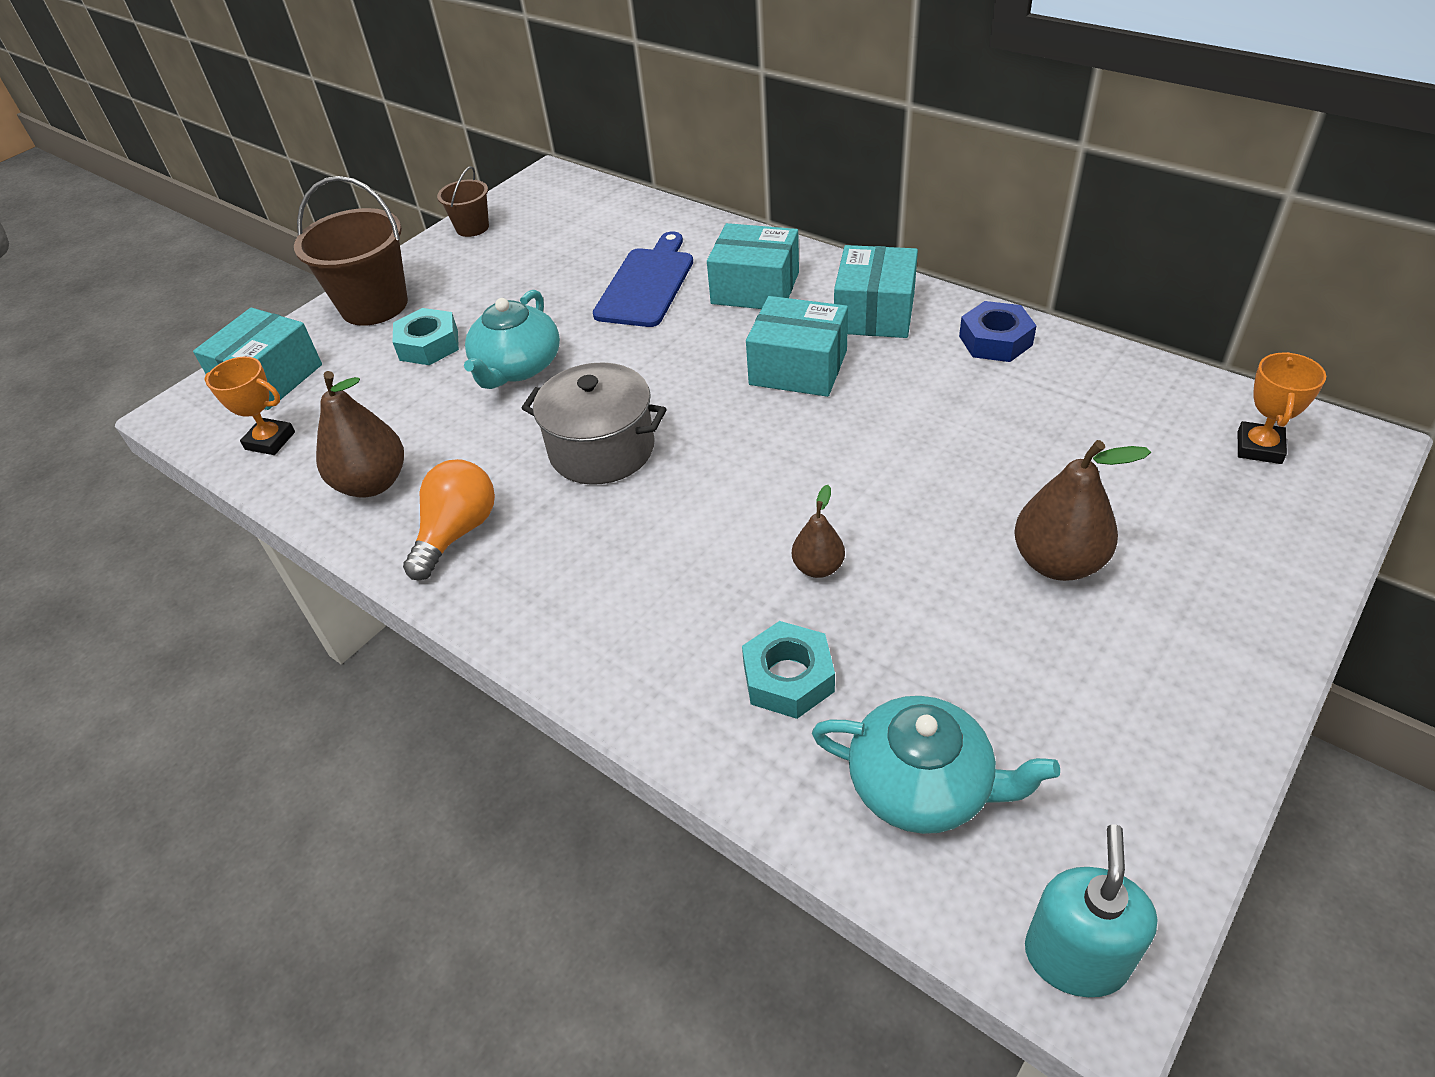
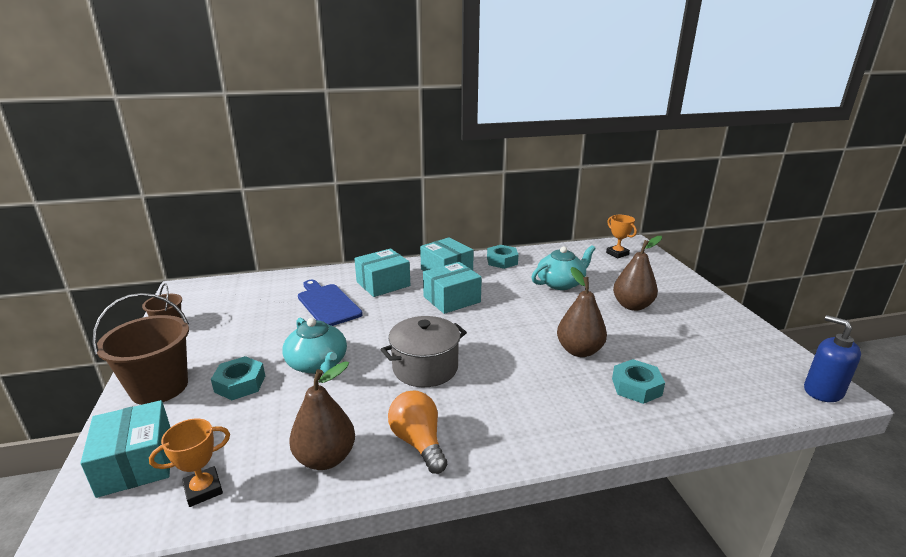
camera: 55 degrees left, 20 degrees down
brown pear [792,485,845,578] -> brown pear [557,267,607,357], size x1.78
turquoise teapot [812,696,1060,834] -> turquoise teapot moved to [531,245,596,290]
blue nut [959,301,1036,362] -> turquoise nut [487,245,518,269]
turquoise soap dispenser [1025,824,1158,997] -> blue soap dispenser [804,315,861,402]

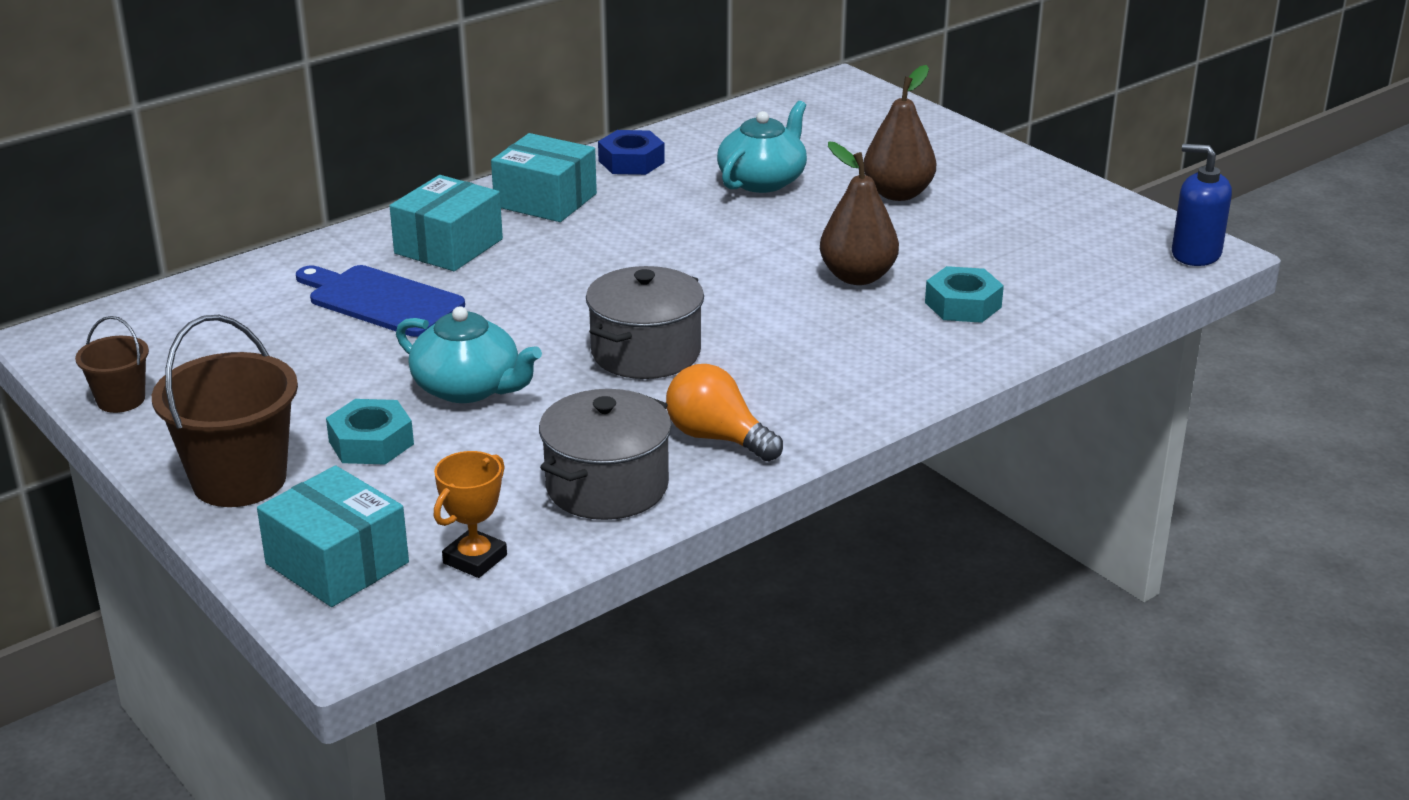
camera: 25 degrees left, 5 degrees up
brown pear [289,361,355,470] -> grey pot [539,389,672,520]
turquoise box [423,262,482,314] -> none
turquoise nut [487,245,518,269] -> blue nut [598,130,665,175]
orange trophy [606,215,637,258] -> none

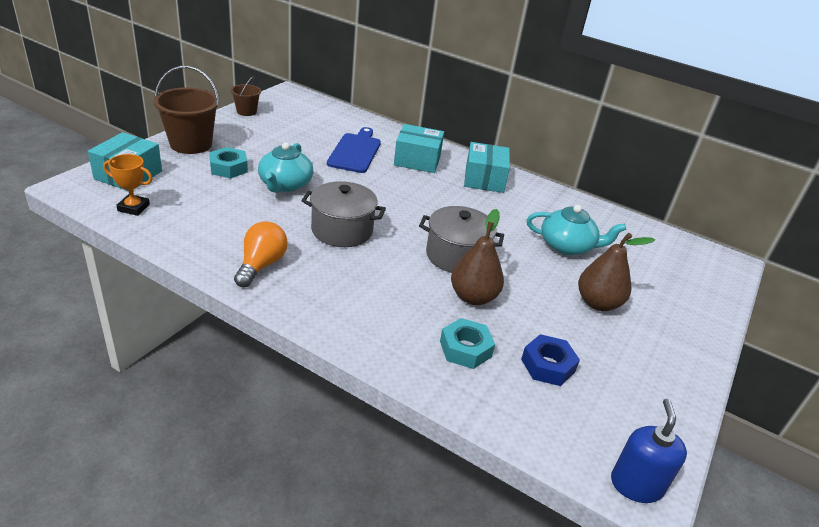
camera: 65 degrees right, 5 degrees up
grey pot [539,389,672,520] -> grey pot moved to [419,206,504,273]
blue nut [598,130,665,175] -> blue nut moved to [521,334,580,386]

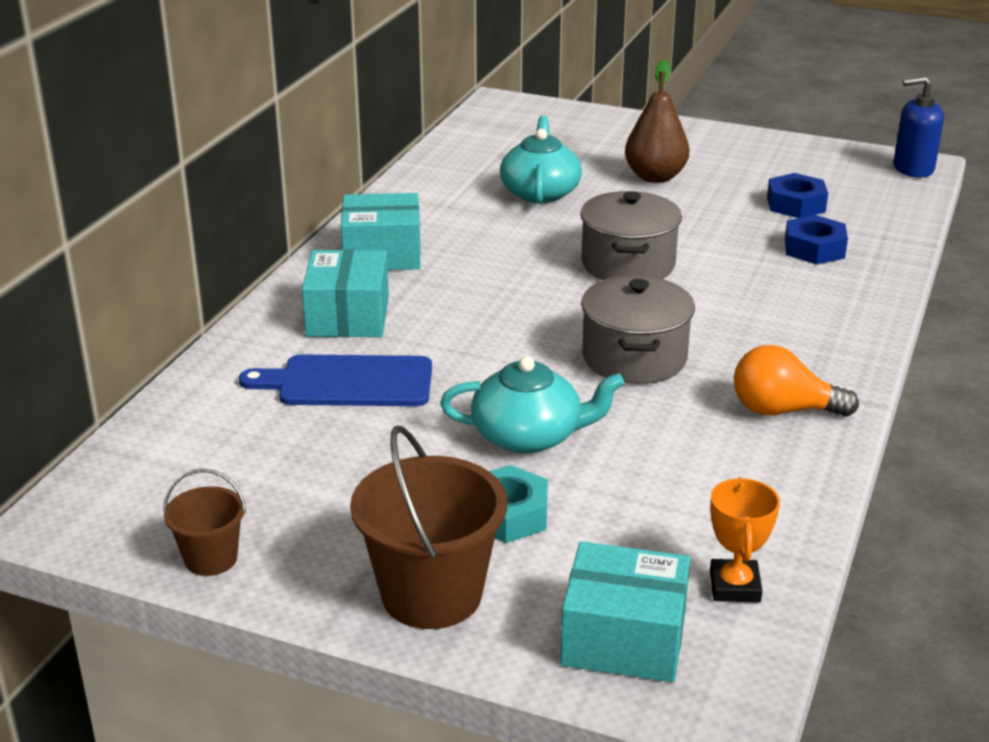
camera: 95 degrees left, 5 degrees down
turquoise nut [440,318,495,369] -> blue nut [785,215,848,265]
brown pear [451,209,504,305] -> none

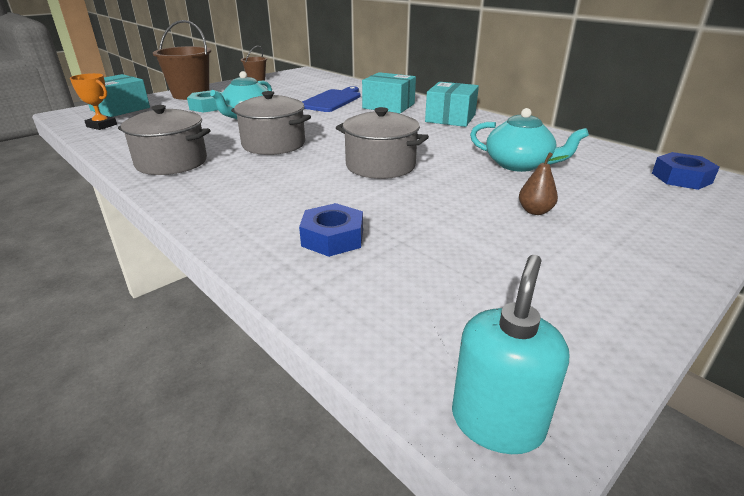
camera: 115 degrees right, 0 degrees up
brown pear [625,59,689,183] -> brown pear [519,152,569,215], size x0.56
orange light bulb [734,345,859,417] -> grey pot [118,105,211,175]
blue nut [767,173,828,218] -> blue nut moved to [652,152,720,190]
blue soap dispenser [893,76,944,178] -> turquoise soap dispenser [452,255,569,454]

